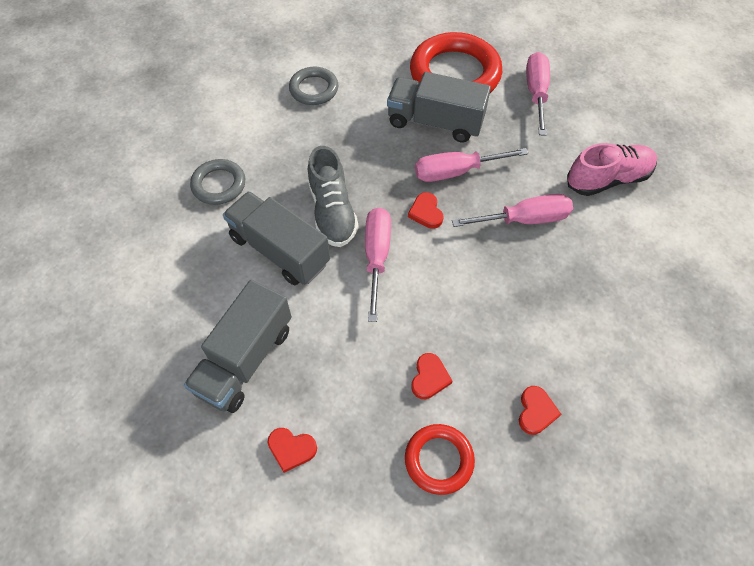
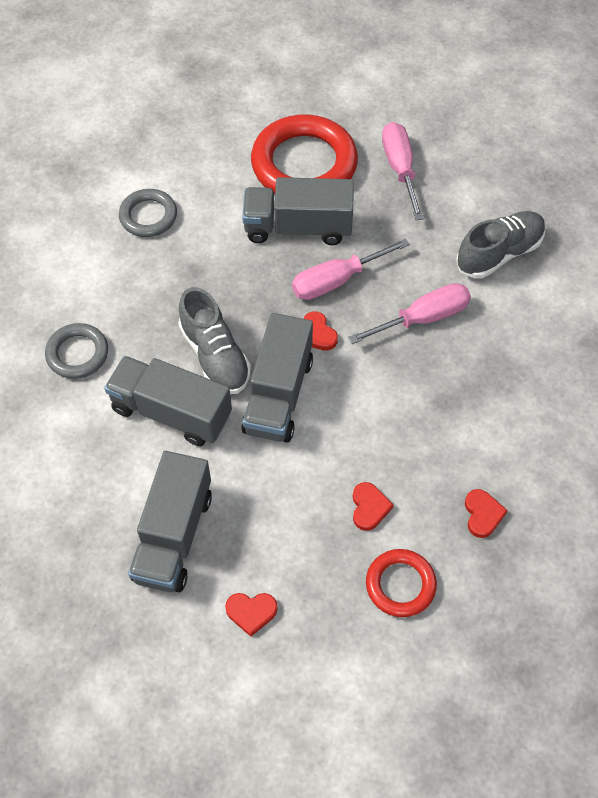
camera: 15 degrees left, 0 degrees up
pink screwdriver [365,207,391,322] -> grey truck [241,313,313,443]
pink shoe [567,143,657,196] -> grey shoe [456,211,546,278]

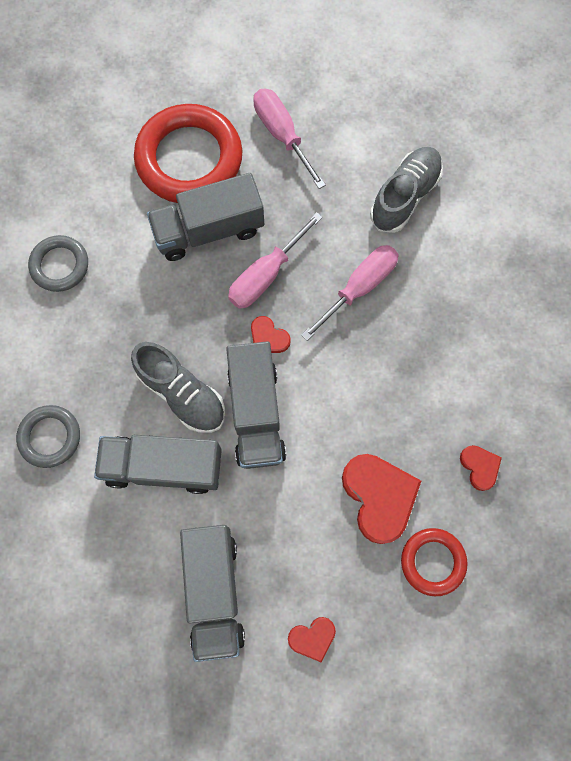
camera: 20 degrees left, 15 degrees up
red heart [353,482,394,531] -> red heart [342,454,421,544], size x1.92

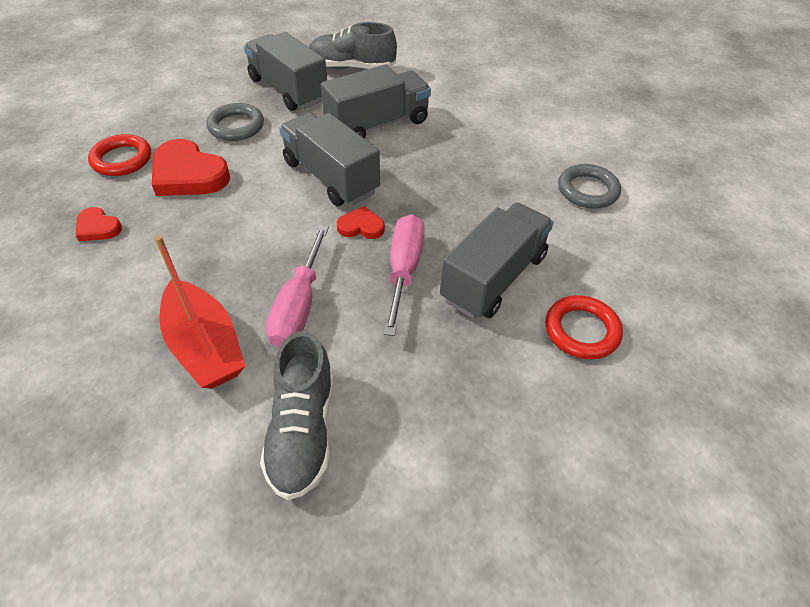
camera: 145 degrees right, 25 degrees down
grey ring [16,405,80,468] -> grey ring moved to [207,103,264,141]
grey shoe [131,342,225,433] -> grey shoe moved to [309,22,397,69]
red ring [134,104,242,203] -> red ring [545,295,623,359], size x0.53
pink screwdriver [253,89,326,189] -> none
red heart [288,617,336,662] -> none
none -> red boat [155,236,245,389]

